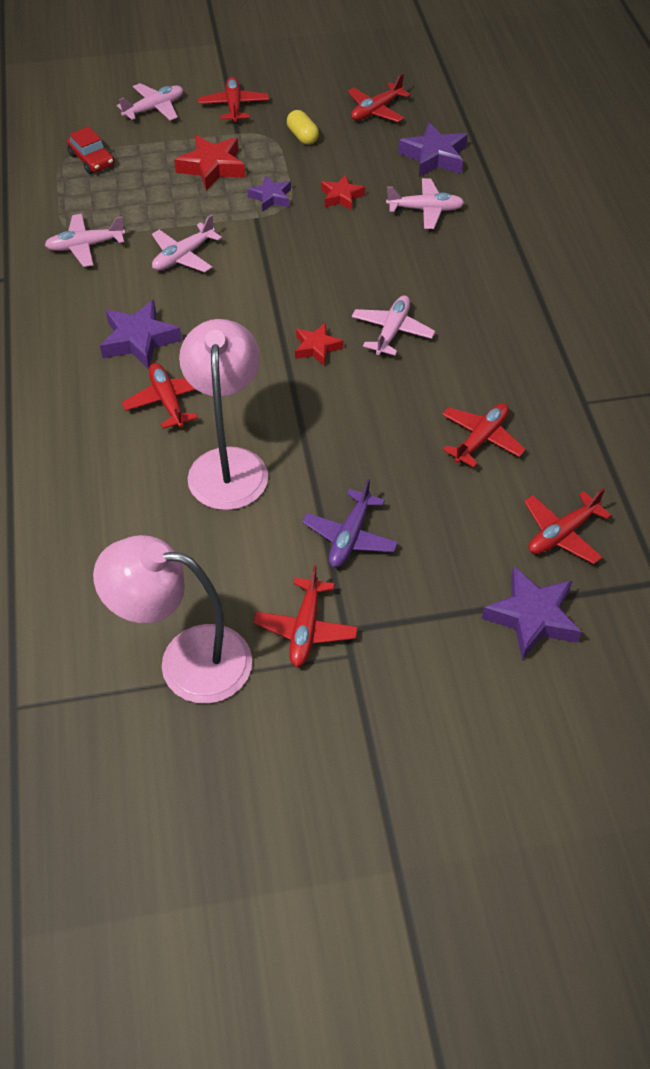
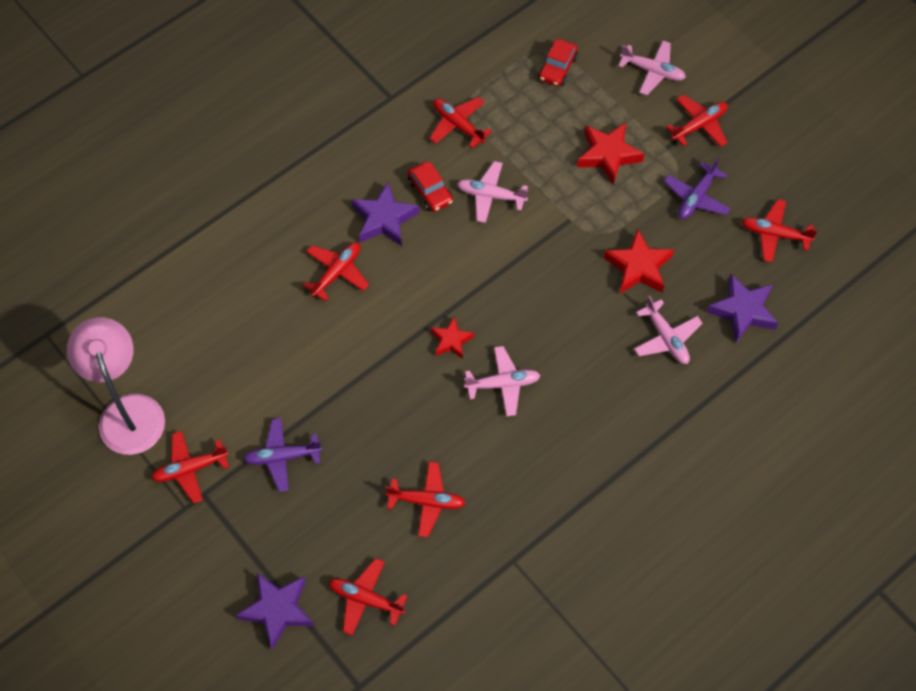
camera: 60 degrees right, 10 degrees up
pink plane [45,214,125,267] -> red plane [429,97,492,148]
pink lamp [179,319,268,510] -> none
purple star [247,175,291,212] -> none
yellow capsule [287,110,319,145] -> purple plane [664,158,731,219]
red star [321,175,365,210] -> red star [604,229,674,293], size x1.61
none -> red car [408,161,453,212]

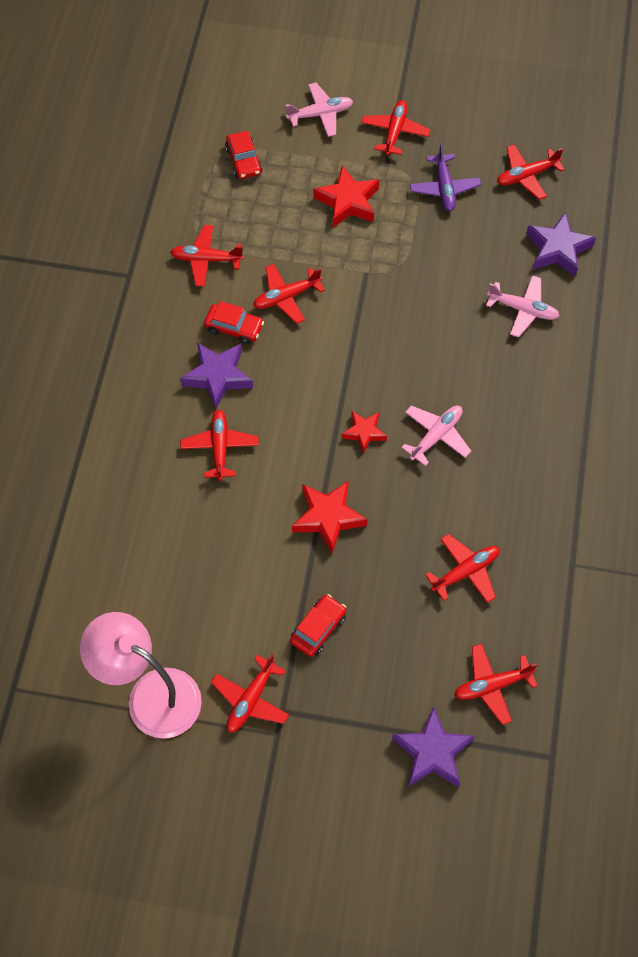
camera: 40 degrees left, 0 degrees up
purple plane [243,418,322,492] -> red car [290,594,346,657]
pink plane [457,161,528,223] -> red plane [253,264,325,324]
red star [604,229,674,293] -> red star moved to [292,480,368,554]

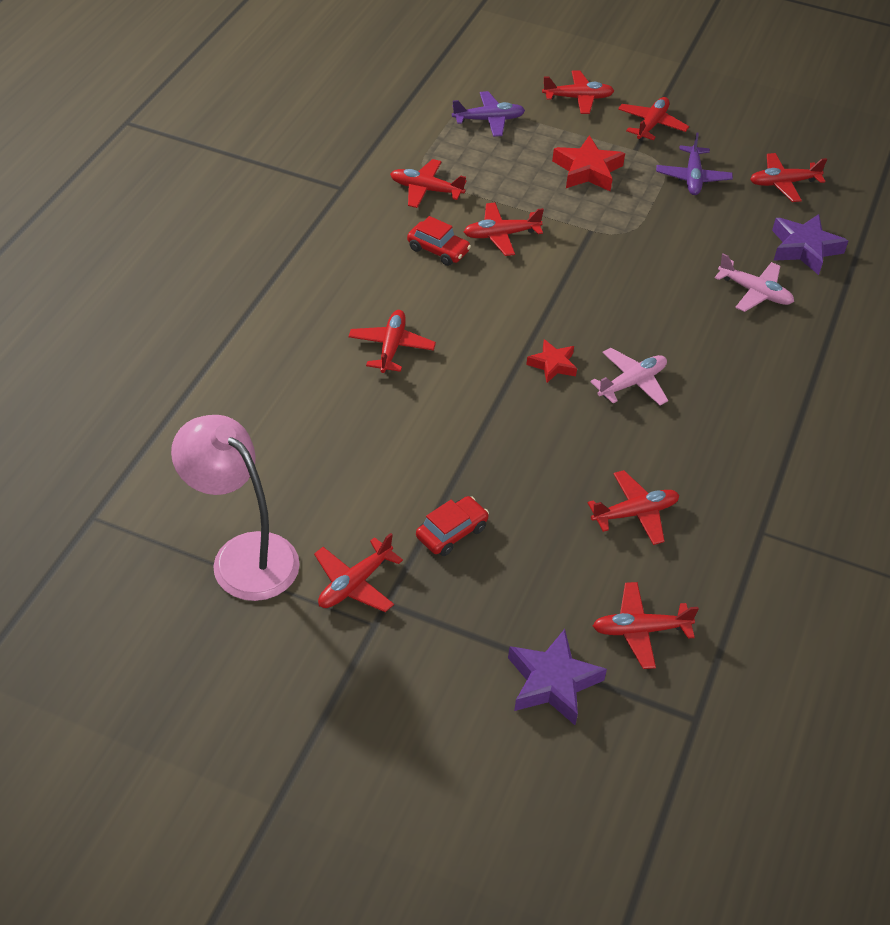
camera: 10 degrees right, 15 degrees down
purple star [180,342,253,410] -> none
red car [225,131,262,179] -> purple plane [452,91,525,137]
pink plane [285,83,353,137] -> red plane [542,71,614,114]
red star [292,480,368,554] -> none

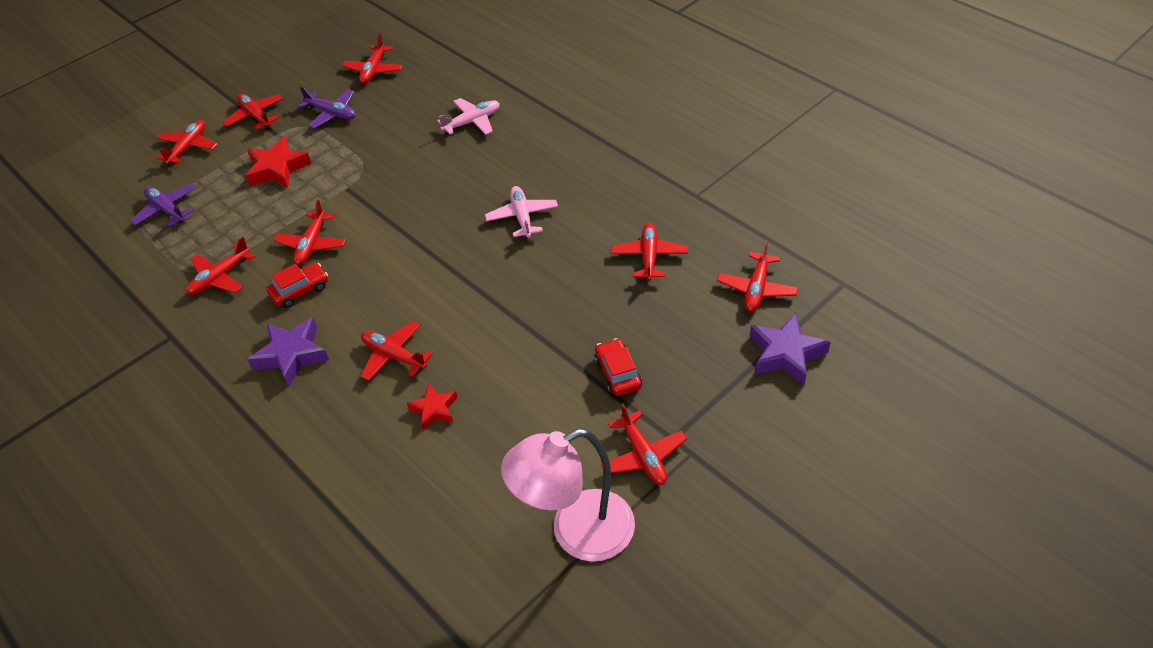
camera: 60 degrees left, 0 degrees up
purple plane [452,91,525,137] -> purple plane turned 60 degrees counterclockwise [130,184,196,226]
red star [526,339,577,383] -> red star moved to [407,383,458,430]
purple star [772,214,848,275] -> purple star moved to [247,318,329,387]

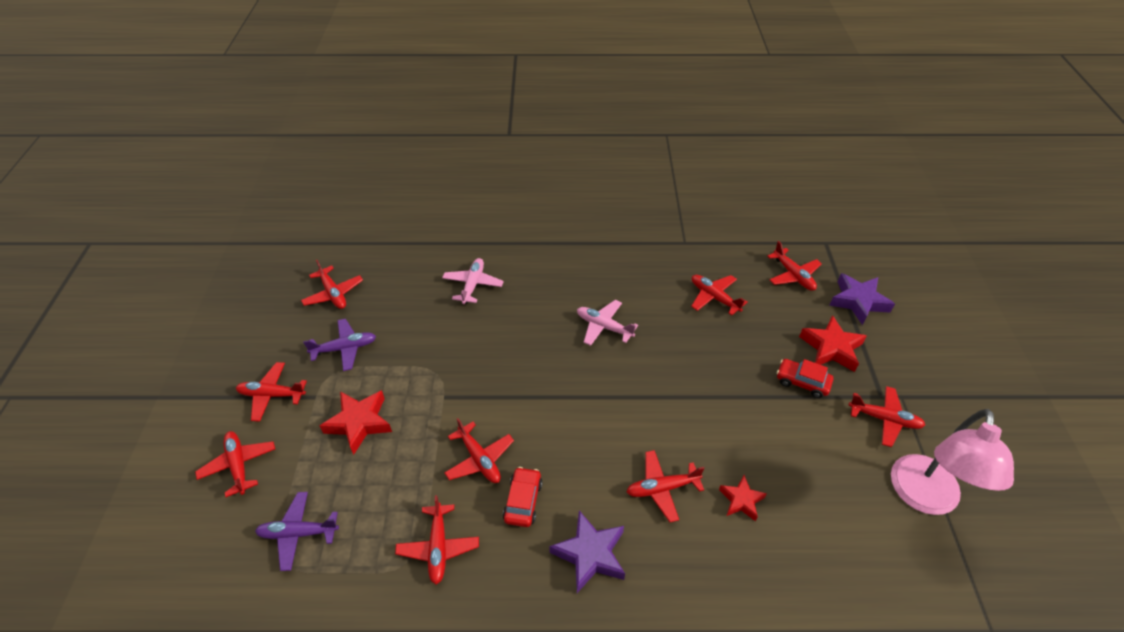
camera: 50 degrees left, 0 degrees up
none -> red star [799,315,867,372]

